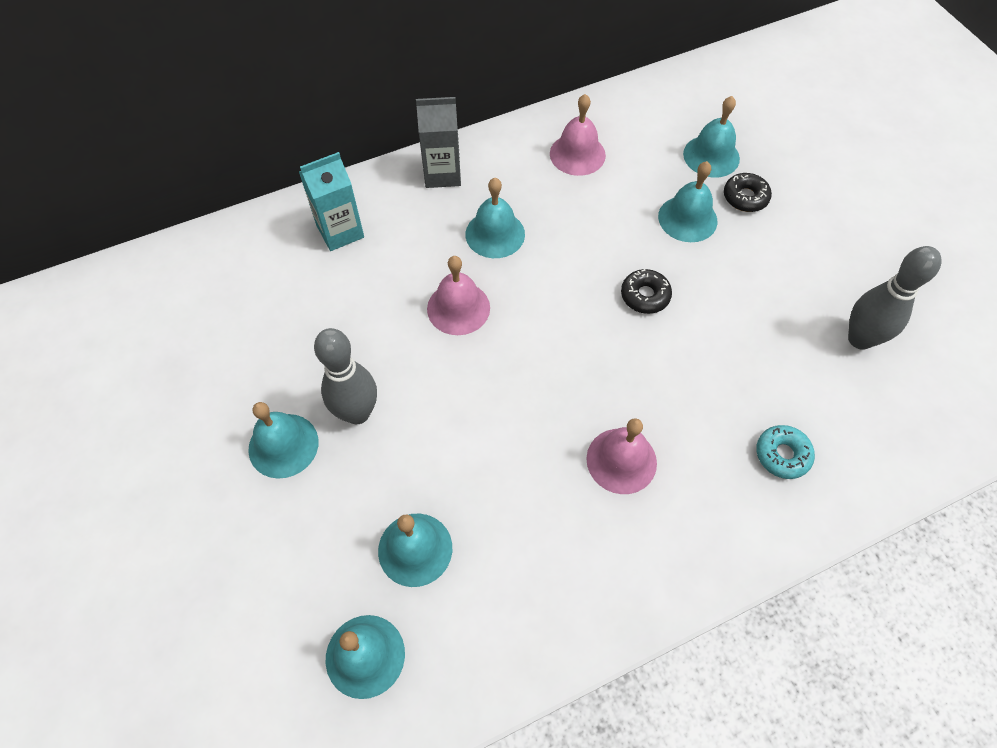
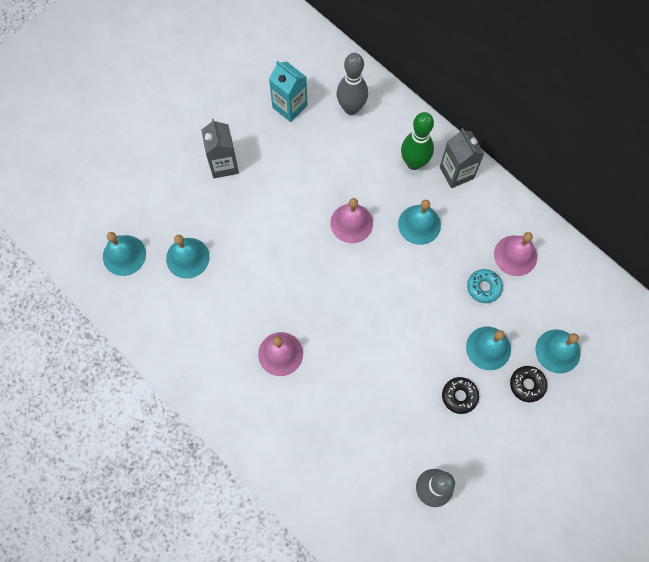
camera: 70 degrees right, 10 degrees up
turquoise bell [249,402,319,479] -> grey carton [201,119,239,178]
turquoise carton [299,152,364,251] -> turquoise carton moved to [269,60,307,122]
grey bowling pin [314,328,377,424] -> grey bowling pin moved to [336,53,368,115]
black donut [621,269,672,314] -> black donut moved to [442,377,479,414]
turquoise donut [756,425,815,479] -> turquoise donut moved to [467,269,503,303]
none -> green bowling pin [401,112,434,170]

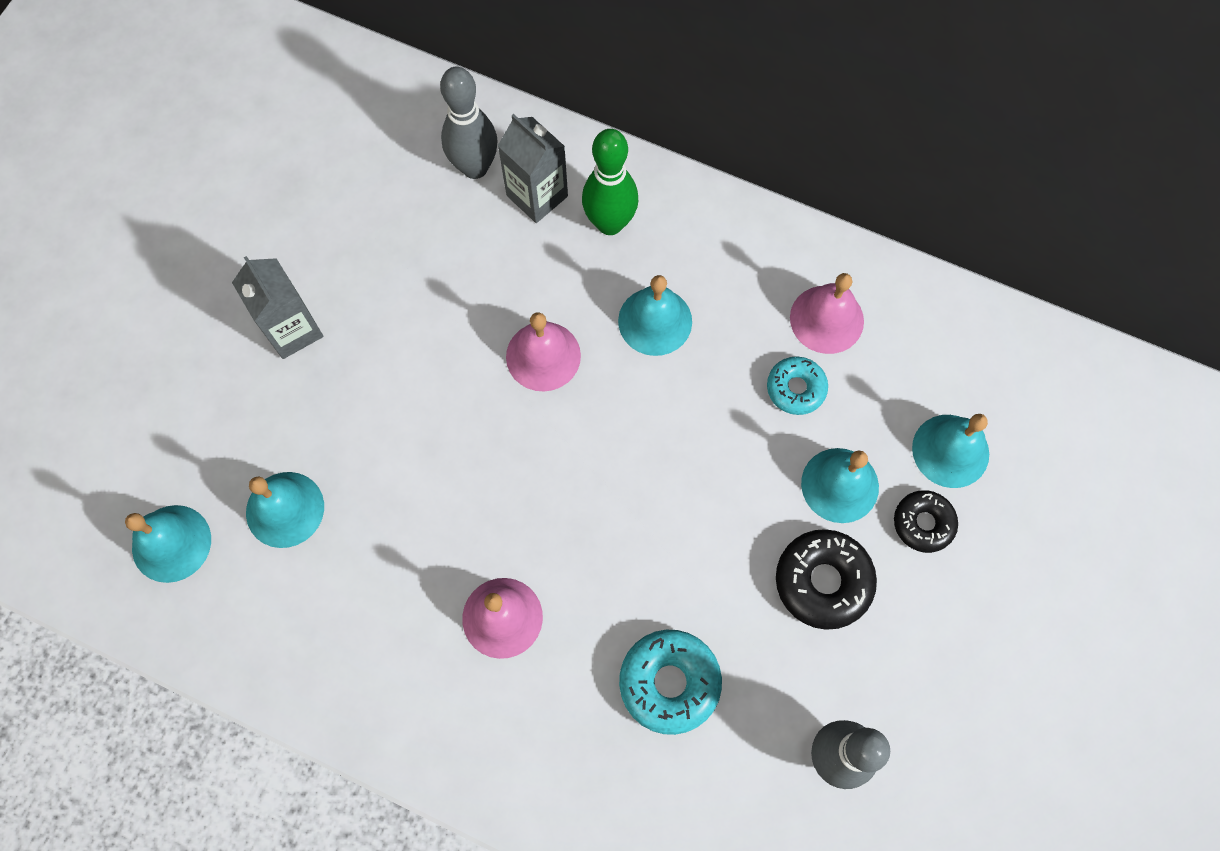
camera: 20 degrees left, 0 degrees up
turquoise carton [269,60,307,122] -> none
grey carton [440,128,484,188] -> grey carton moved to [498,114,568,223]
black donut [442,377,479,414] -> black donut [776,529,877,630], size x1.55
none -> turquoise donut [619,630,722,735]

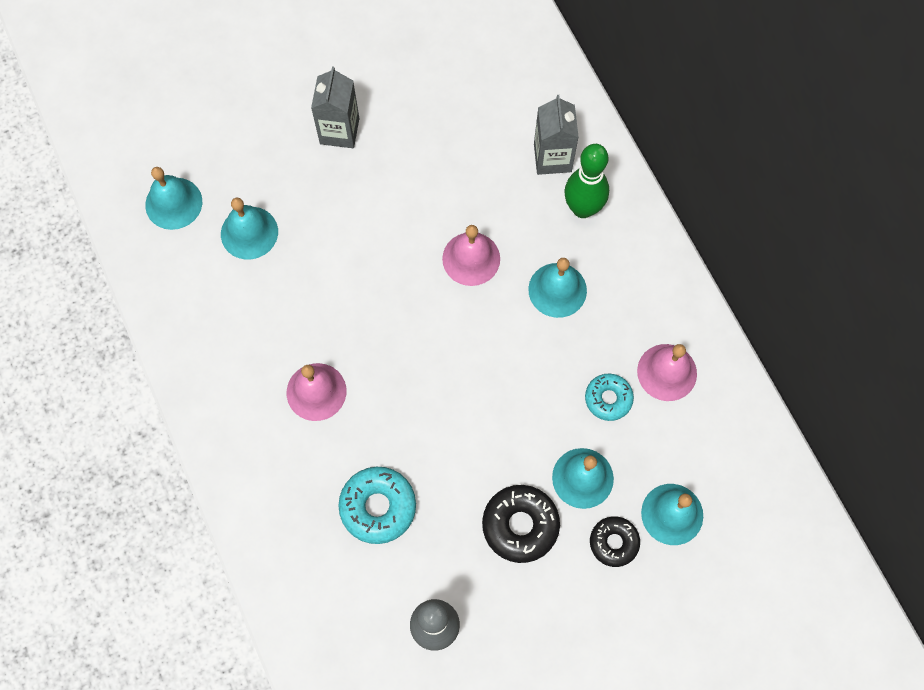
camera: 40 degrees right, 0 degrees up
grey bowling pin [440,67,498,179] -> none

